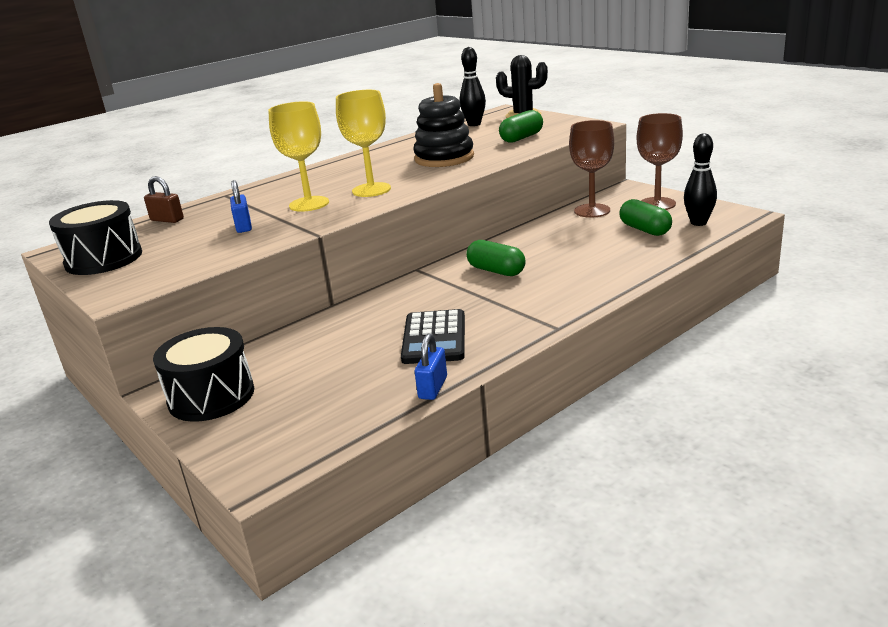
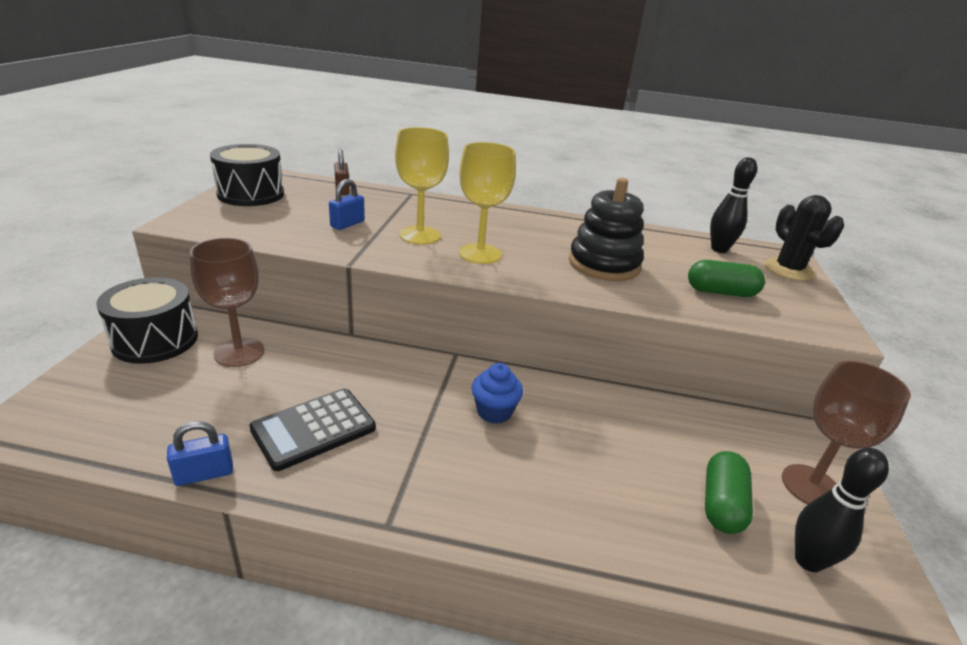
camera: 45 degrees right, 5 degrees up
green capsule [466,240,526,276] -> blue cupcake [472,363,523,424]
brown goblet [569,120,614,218] -> brown goblet moved to [190,238,264,367]

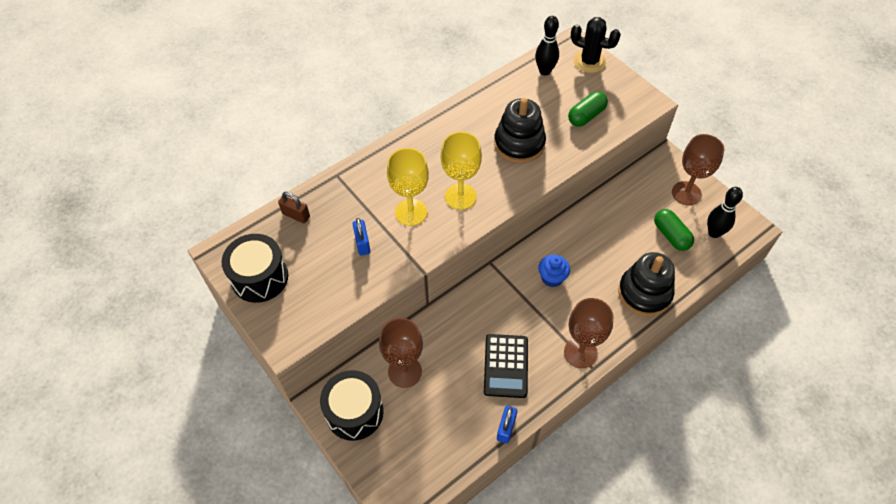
camera: 45 degrees left, 25 degrees up
none -> brown goblet [564,298,614,368]
none -> black stacking toy [618,252,675,317]

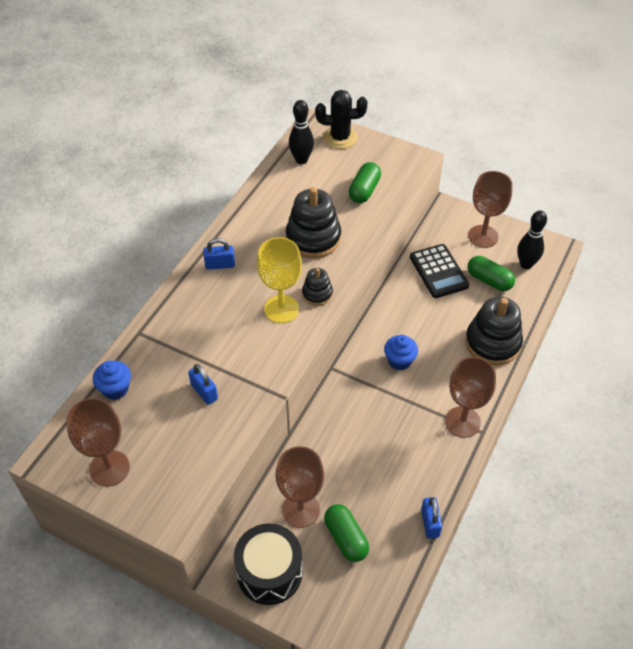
camera: 25 degrees left, 5 degrees down
black drum [221,234,288,303] -> brown goblet [66,398,130,487]
brown padlock [278,192,310,223] -> blue cupcake [93,361,131,400]
yellow goblet [387,148,429,226] -> none
black calculator [484,334,528,398] -> black calculator moved to [410,244,469,298]
none -> blue padlock [203,238,235,270]
none -> black stacking toy [302,268,333,306]
none -> green capsule [324,504,369,562]

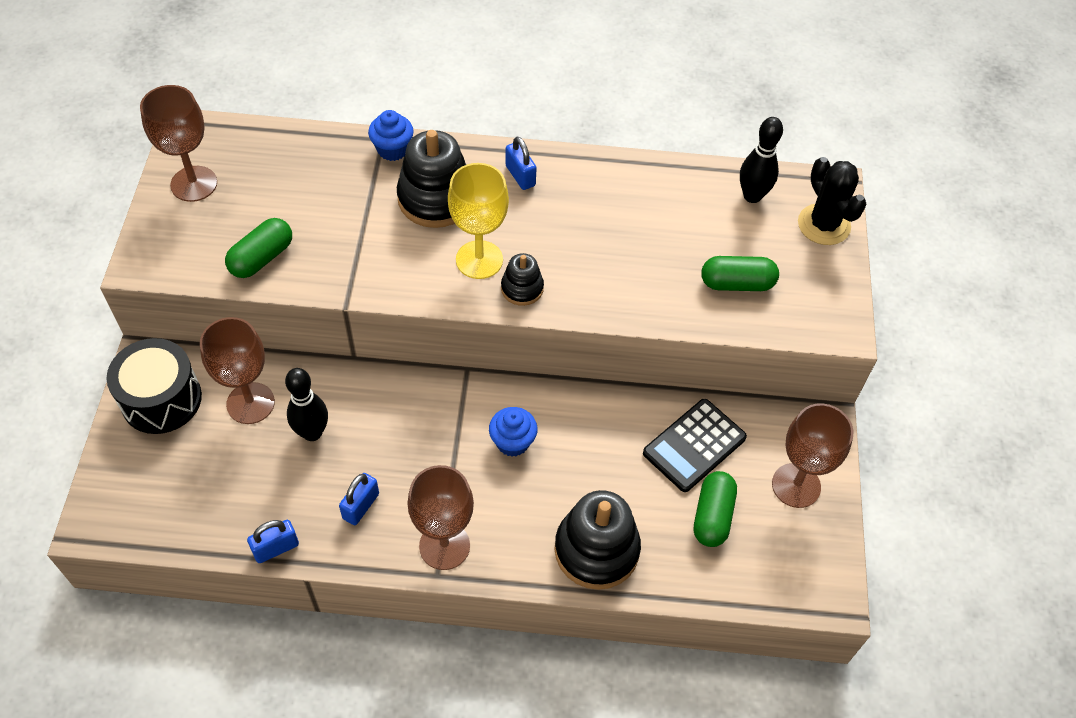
camera: 65 degrees right, 5 degrees up
blue cupcake [93,361,131,400] -> blue cupcake moved to [368,110,414,161]
blue padlock [188,364,218,405] -> blue padlock moved to [339,473,379,525]
black stacking toy [286,187,341,258] -> black stacking toy moved to [397,130,466,228]
green capsule [324,504,369,562] -> green capsule moved to [225,218,292,278]
black bowling pin [517,211,547,269] -> black bowling pin moved to [285,368,328,441]

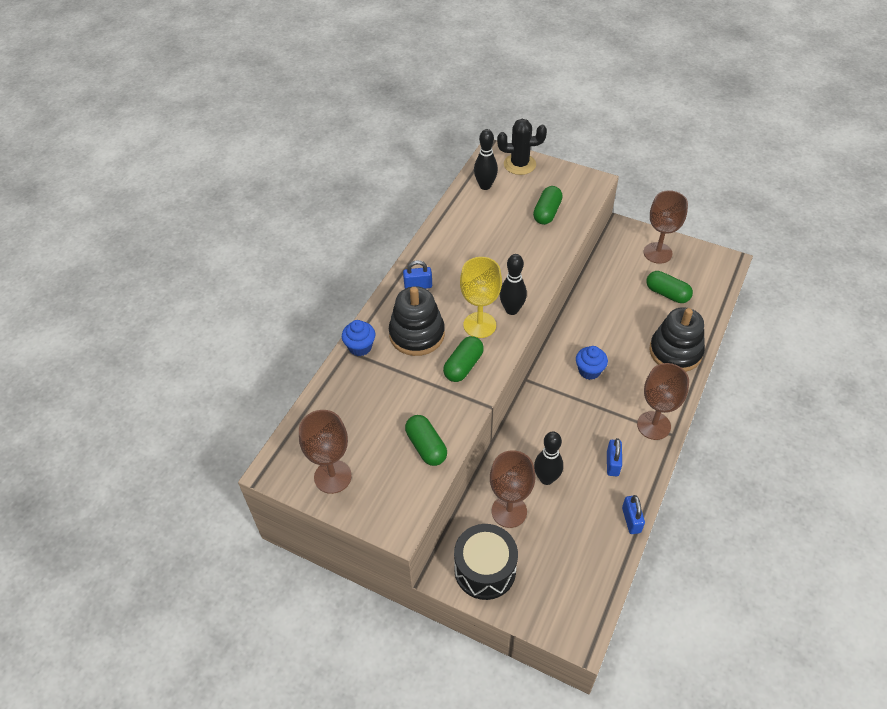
camera: 65 degrees left, 5 degrees down
blue padlock [339,473,379,525] -> blue padlock turned 45 degrees clockwise [607,438,622,476]
black stacking toy [501,253,544,306] -> black bowling pin [500,254,527,315]
black calculator [643,399,747,492] -> none
none -> green capsule [443,336,484,382]

